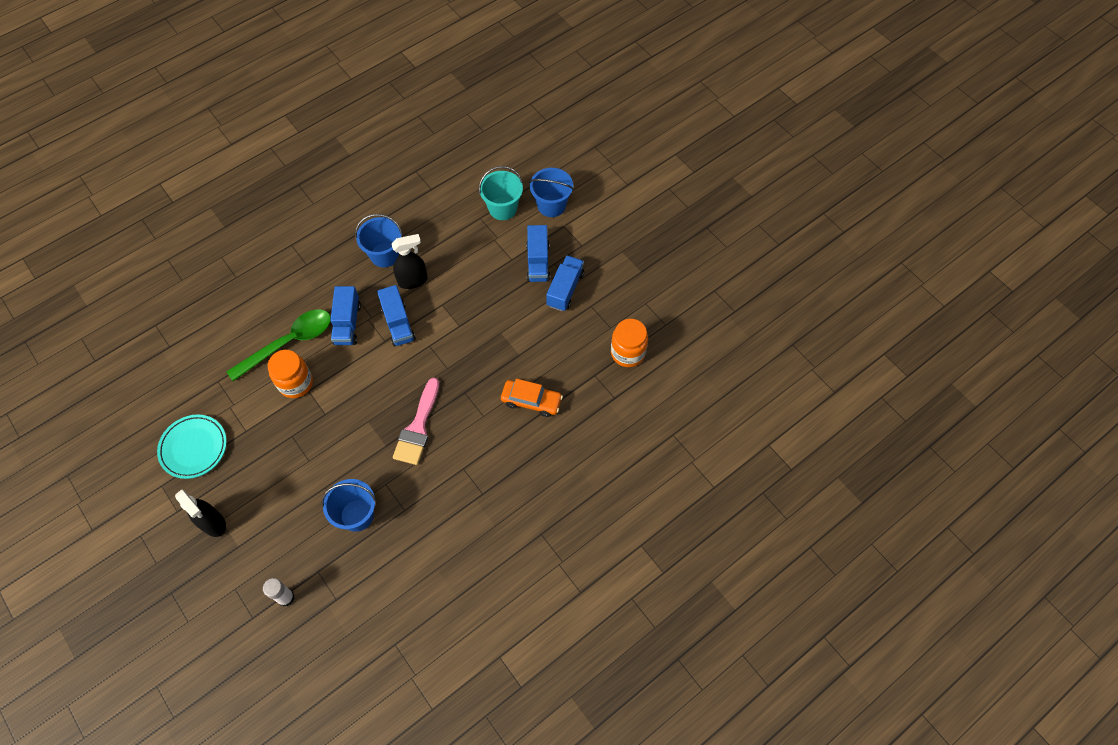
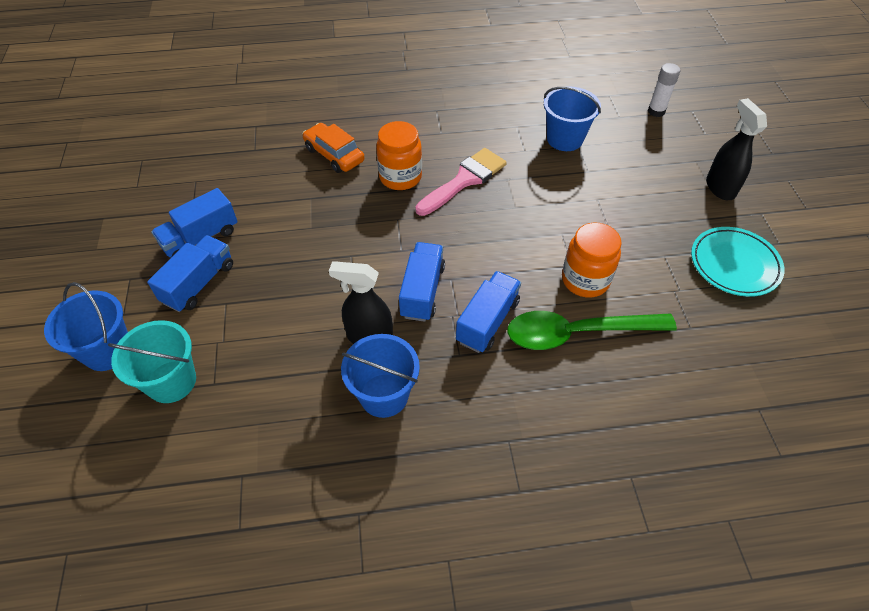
camera: 150 degrees left, 10 degrees down
orange jar [611,319,648,367] -> orange jar moved to [376,121,422,190]

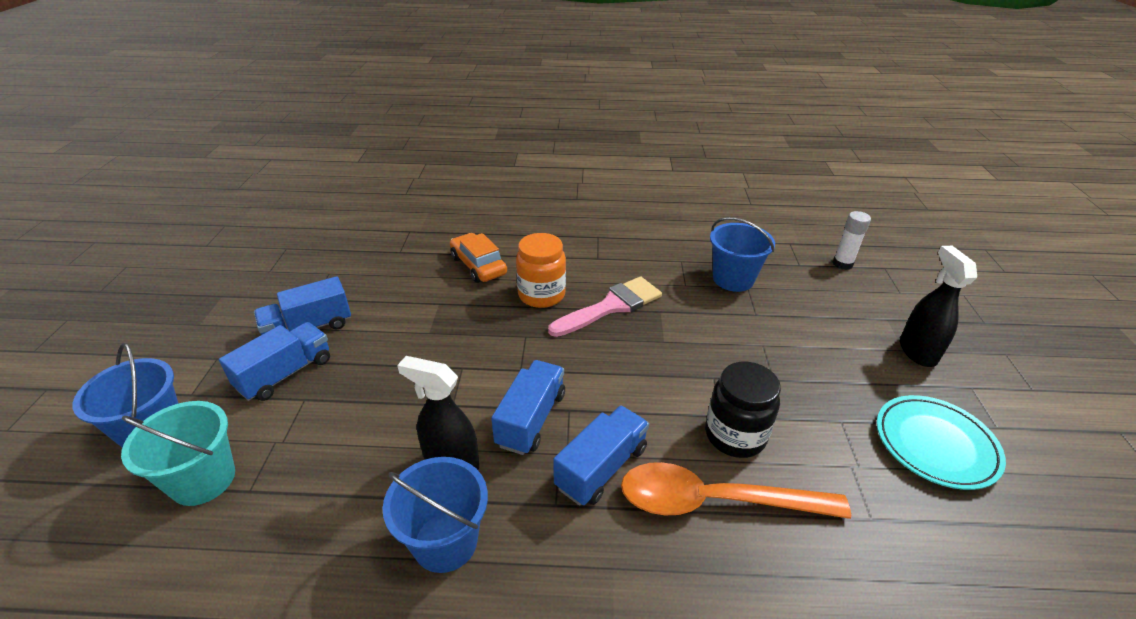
camera: 10 degrees right, 15 degrees down
green spoon [507,311,677,350] -> orange spoon [621,462,851,519]
orange jar [562,222,622,298] -> black jar [705,362,781,458]

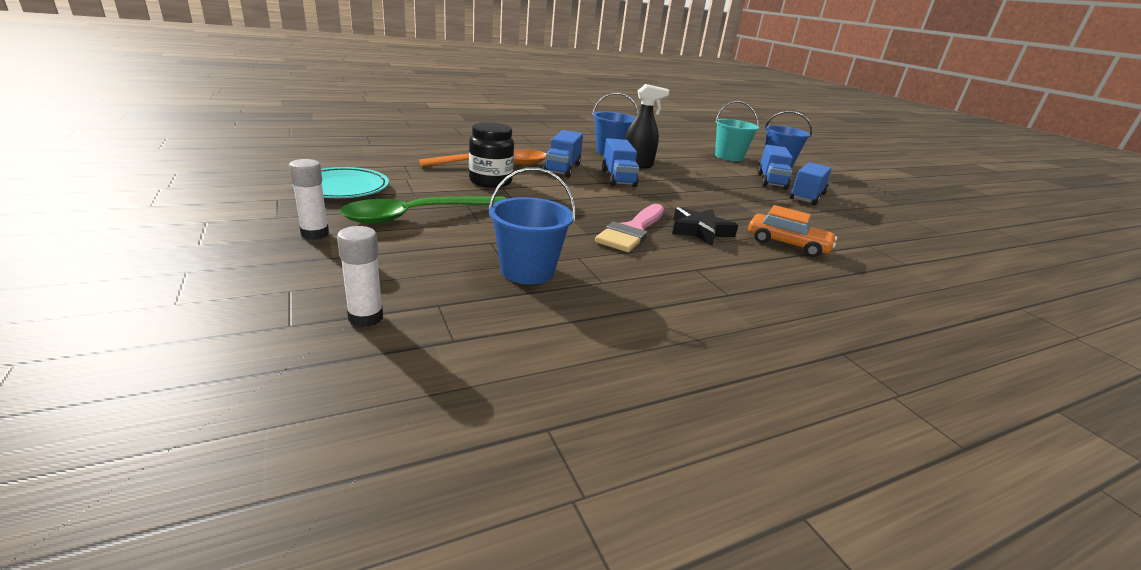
camera: 150 degrees right, 10 degrees down
orange jar [516,233,566,308] -> black star [672,207,738,246]
black spray bottle [900,246,977,367] -> white glue stick [289,159,329,240]
none -> green spoon [340,196,507,224]

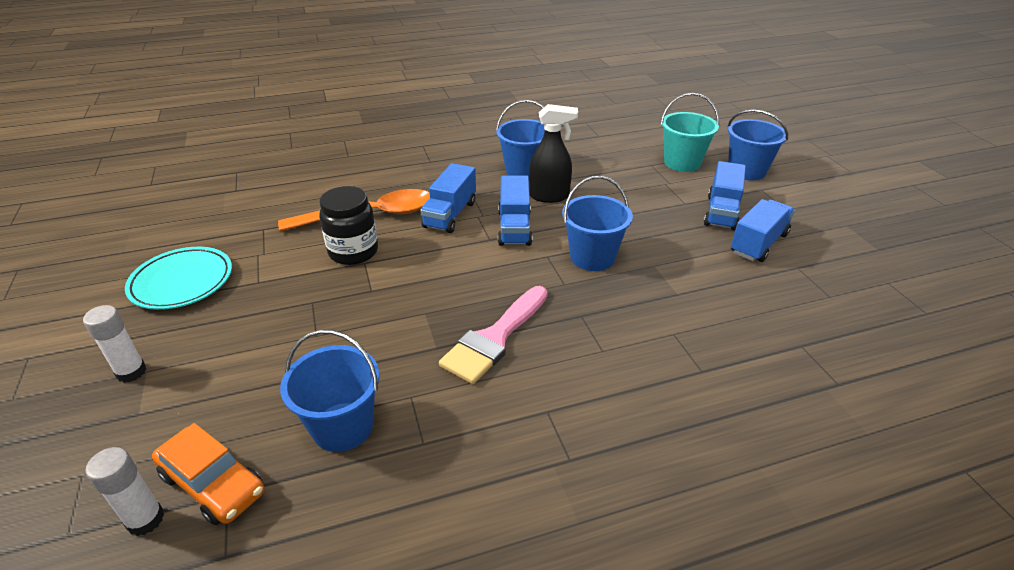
camera: 10 degrees right, 10 degrees up
green spoon [340,196,507,224] -> none
black star [672,207,738,246] -> none
orange car [748,205,837,257] -> orange car moved to [152,423,264,525]
none -> blue bucket [562,176,633,271]

